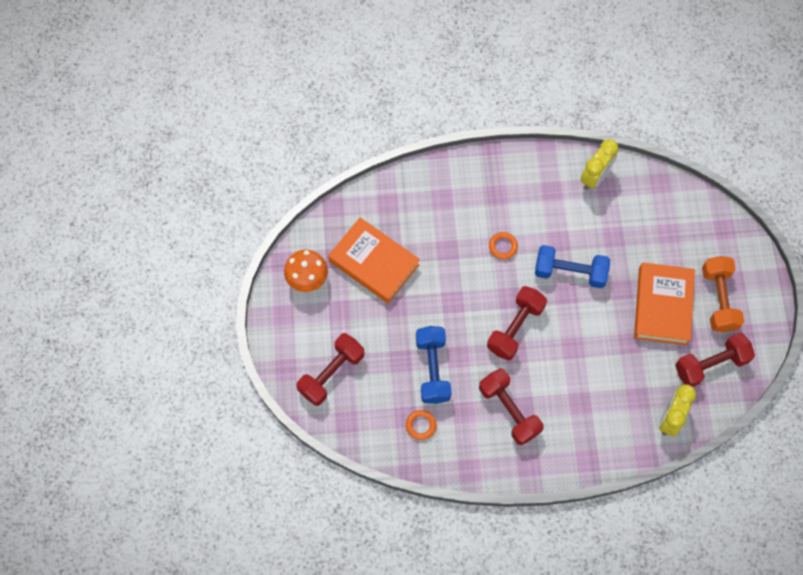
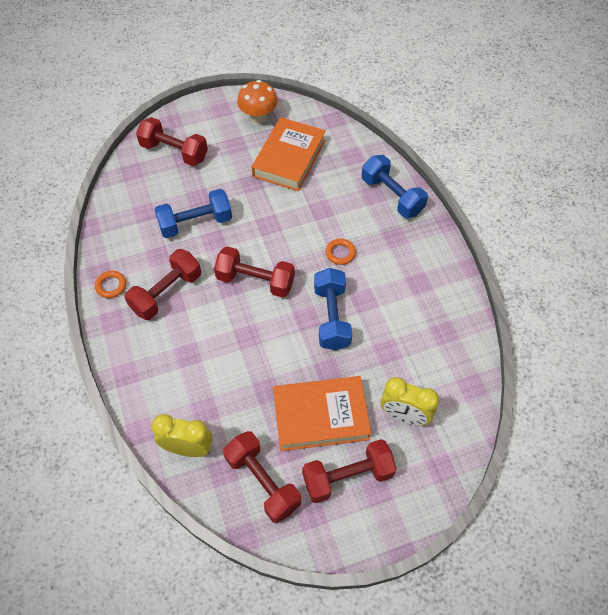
camera: 75 degrees right, 10 degrees down
orange ring [406,410,436,440] -> orange ring moved to [95,271,126,298]
yellow clock [581,139,619,190] -> yellow clock moved to [381,377,439,425]
orange dumbbell [702,256,744,332] -> red dumbbell [302,439,397,503]
none -> blue dumbbell [362,155,428,218]

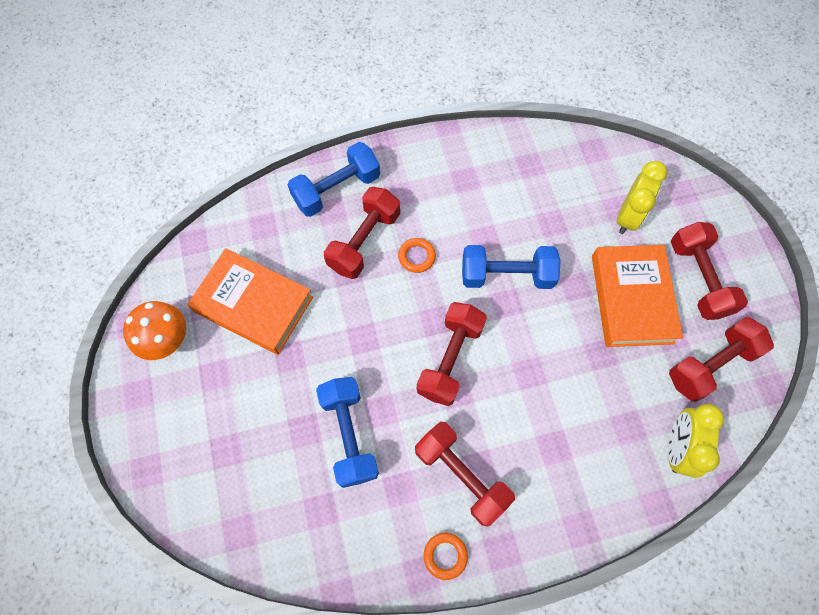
camera: 85 degrees left, 10 degrees up
red dumbbell [136,117,208,166] -> red dumbbell moved to [324,187,400,279]

